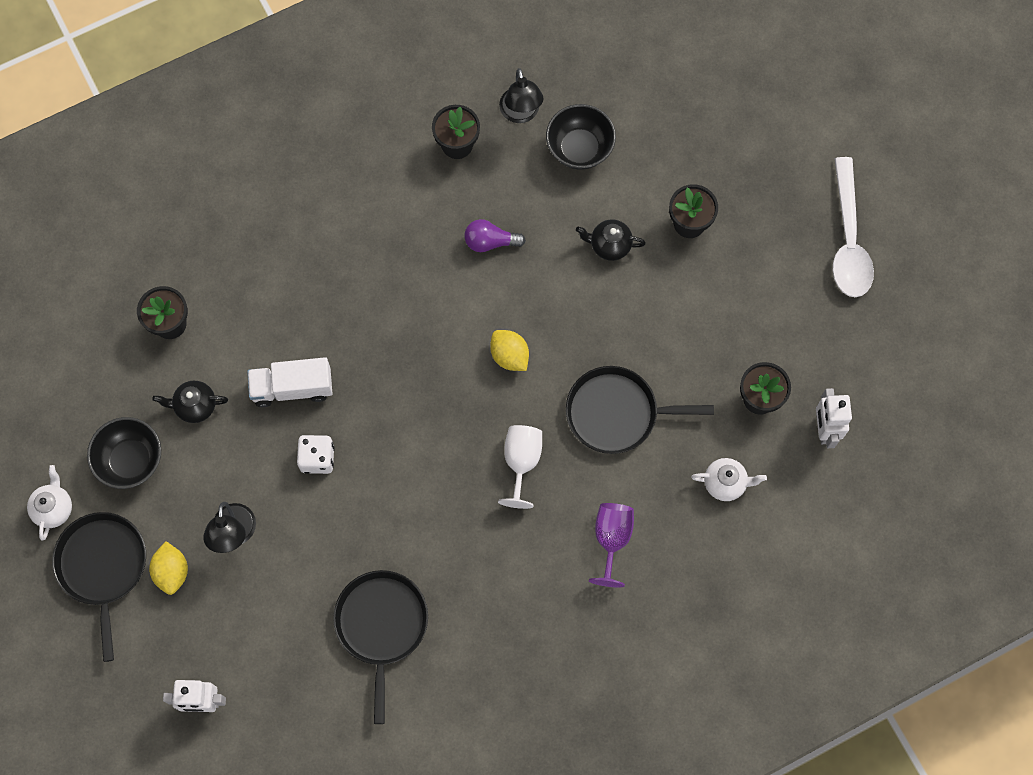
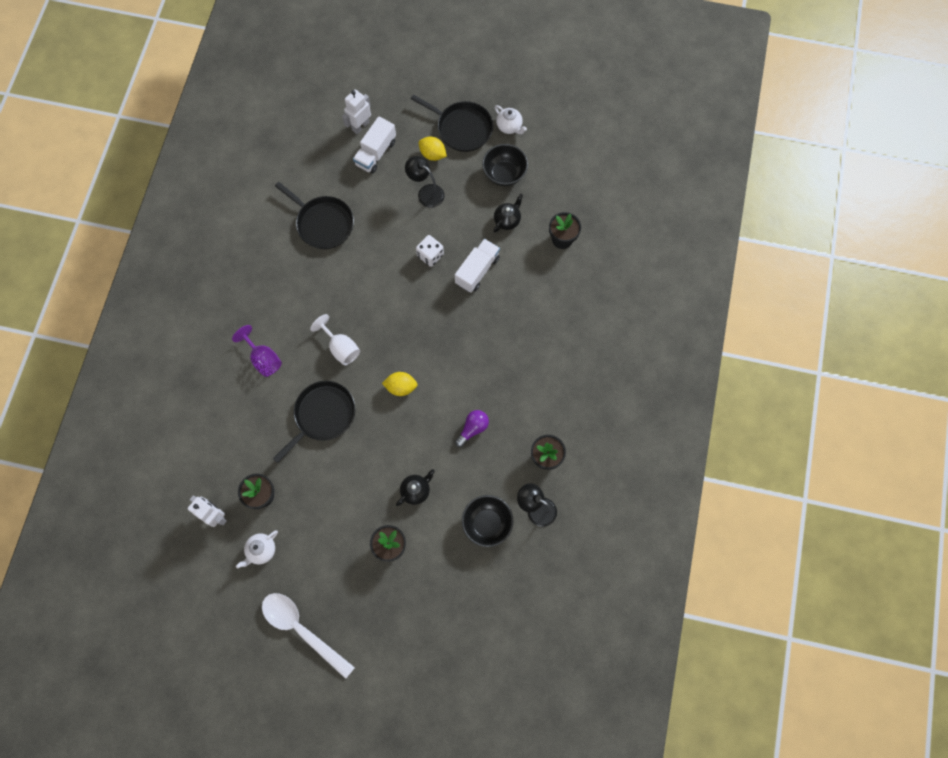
camera: 130 degrees right, 0 degrees up
white teapot [691,458,767,501] -> white teapot moved to [236,530,278,569]
none -> white truck [353,116,396,174]

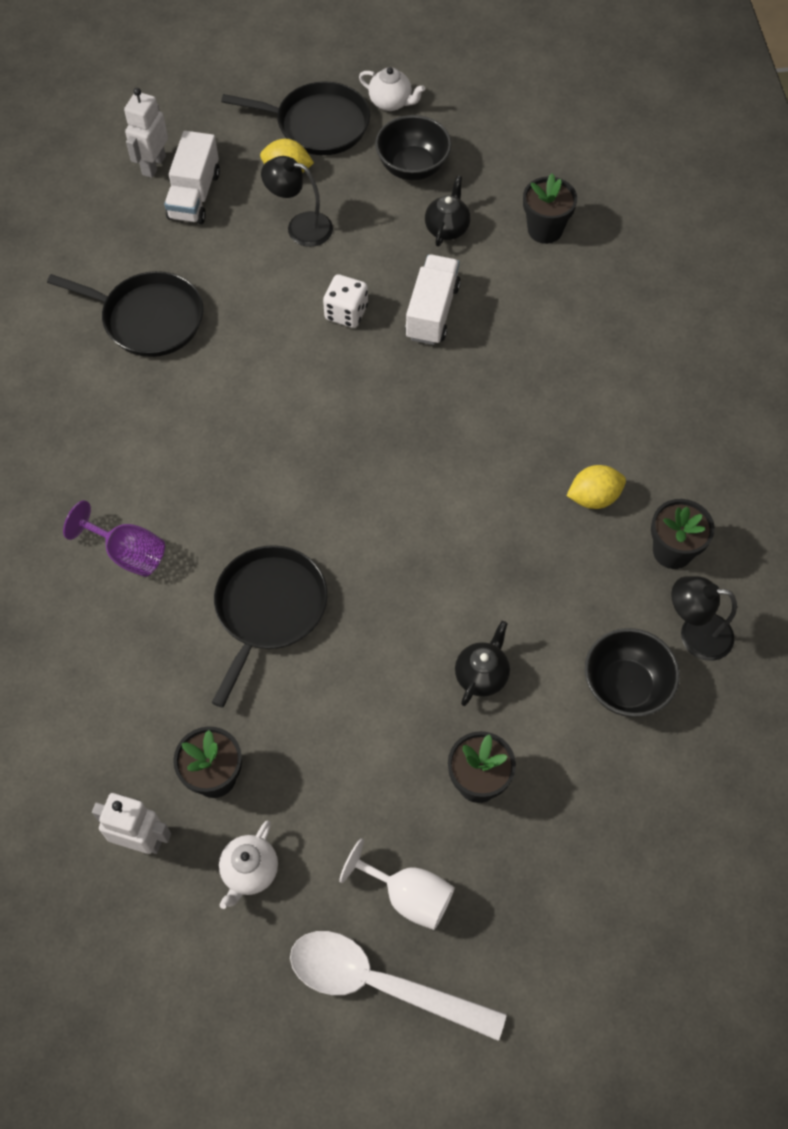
camera: 20 degrees left, 10 degrees down
white goblet [310,314,360,365] -> white goblet moved to [339,838,455,930]
yellow lemon [382,372,418,396] -> yellow lemon moved to [566,465,626,509]
purple light bulb [455,410,489,447] -> none

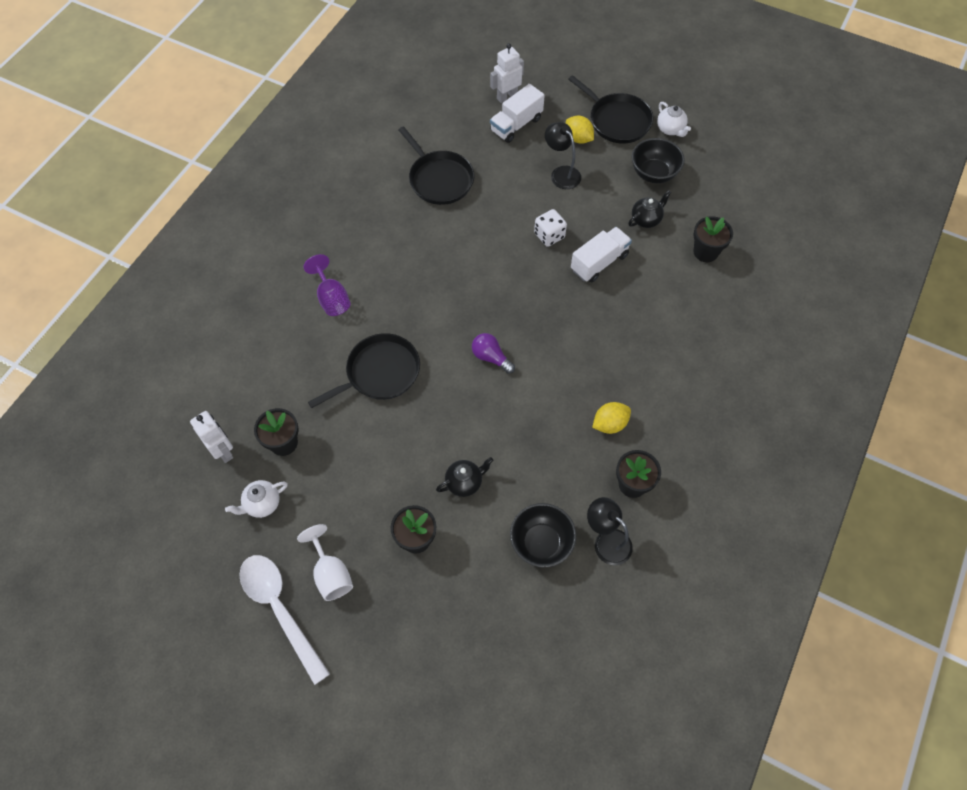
camera: 35 degrees right, 0 degrees up
yellow lemon [566,465,626,509] -> yellow lemon turned 45 degrees counterclockwise [592,402,631,434]
none -> purple light bulb [472,333,515,374]

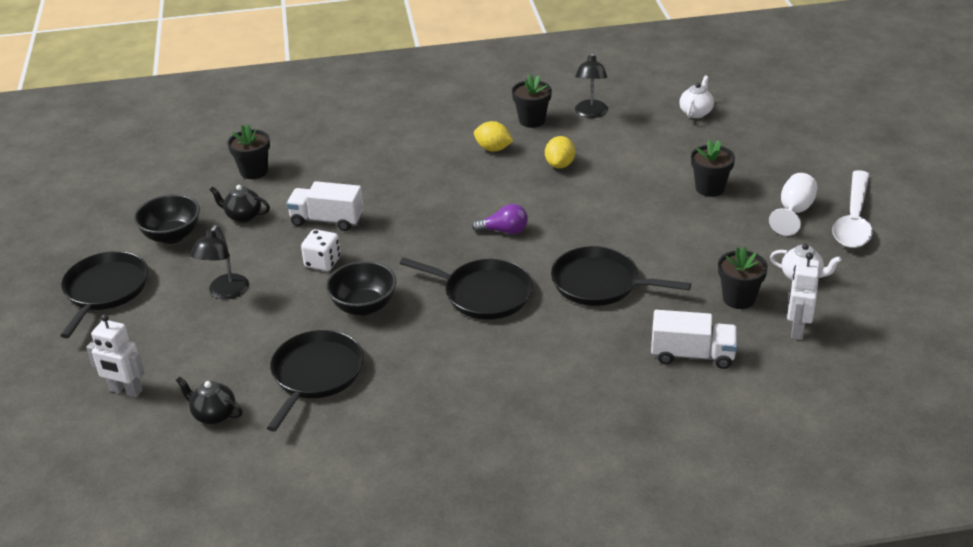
camera: 125 degrees left, 25 degrees down
purple goblet [304,254,351,316] -> none
black teapot [436,457,493,497] -> black teapot moved to [176,376,243,424]
purple light bulb [472,333,515,374] -> purple light bulb turned 90 degrees counterclockwise [472,204,528,234]
white truck [490,84,545,143] -> white truck moved to [651,310,737,369]
black bowl [510,503,576,567] -> black bowl moved to [326,261,396,316]
yellow lemon [566,116,594,144] -> yellow lemon moved to [545,136,575,168]
white teapot [657,102,691,137] -> white teapot moved to [679,75,714,118]
none -> black pan [400,257,533,320]

